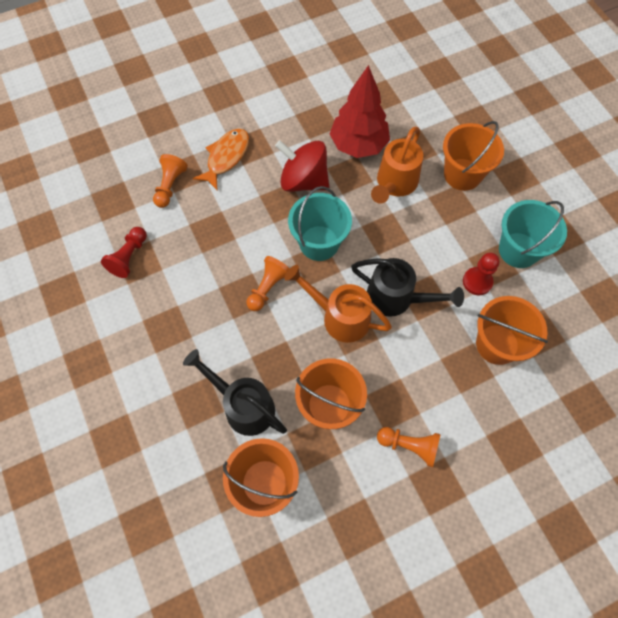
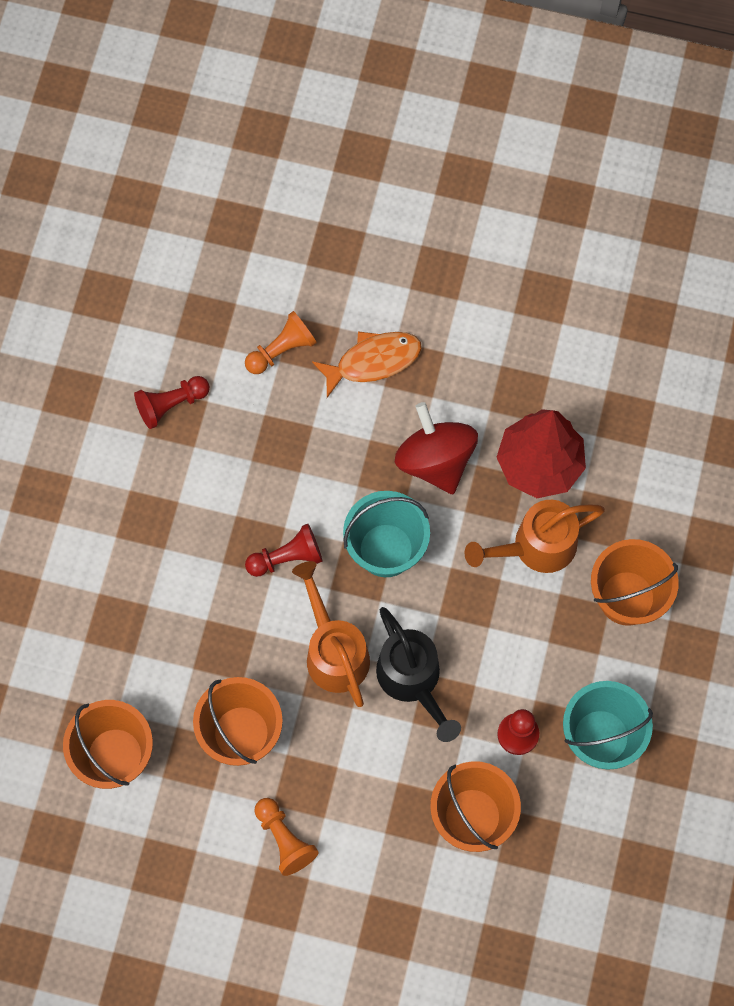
camera: 40 degrees right, 5 degrees up
black watering can [183,349,287,436] -> none
orange pawn [246,256,290,311] -> red pawn [245,524,323,577]

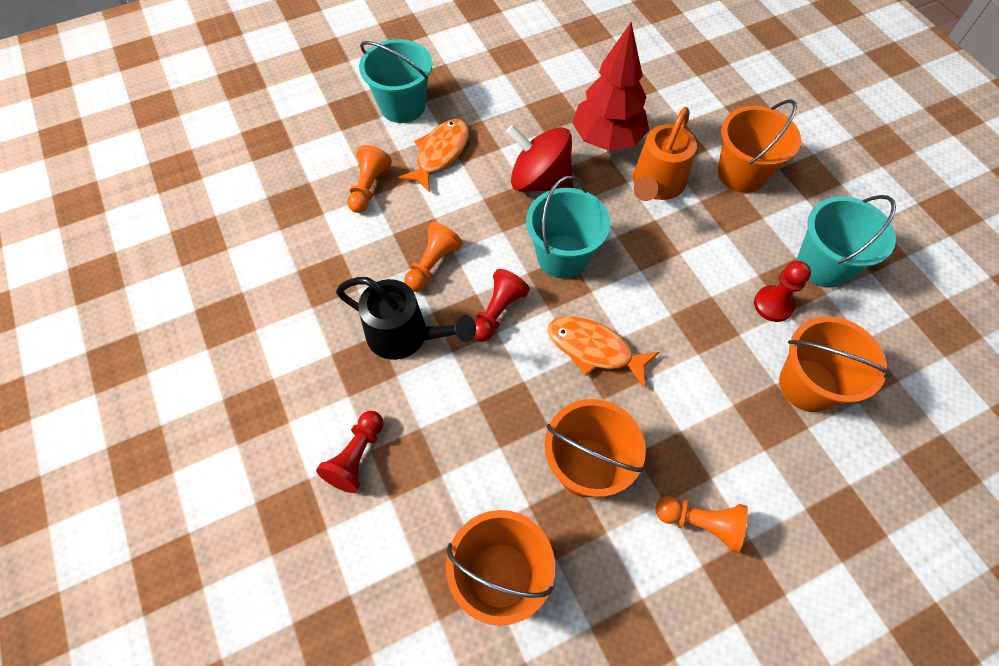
camera: 40 degrees left, 10 degrees down
red pawn [134,376,210,429] -> red pawn moved to [316,411,384,493]
orange watering can [292,561,370,707] -> orange fish [547,316,659,388]
black watering can [376,607,461,742] -> black watering can moved to [336,277,476,360]
none -> turquoise bucket [359,39,432,123]
none -> orange pawn [404,222,462,292]

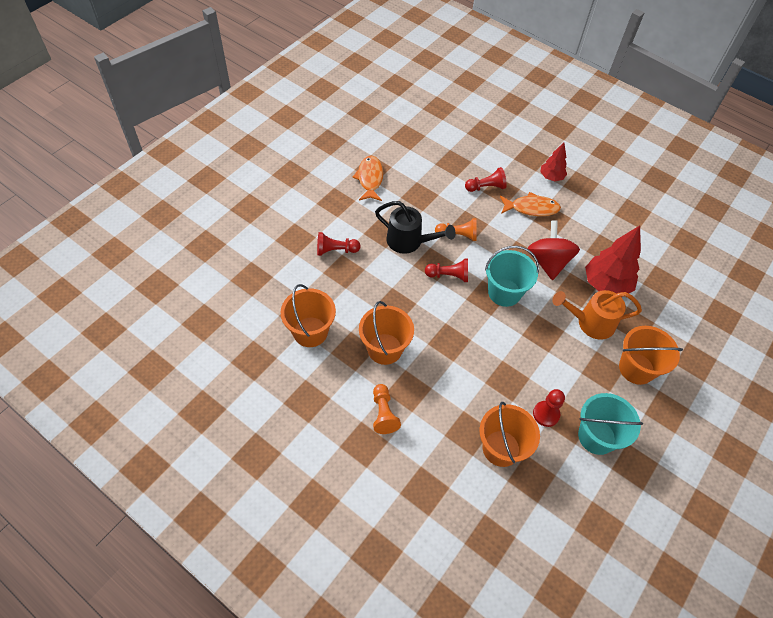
camera: 60 degrees right, 5 degrees down
black watering can [336,277,476,360] -> black watering can turned 60 degrees counterclockwise [375,201,456,254]
orange pawn [347,145,392,213] -> red pawn [465,167,507,192]
turquoise bucket [359,39,432,123] -> red tree [540,142,567,181]
orange fish [547,316,659,388] -> orange fish moved to [352,156,384,201]

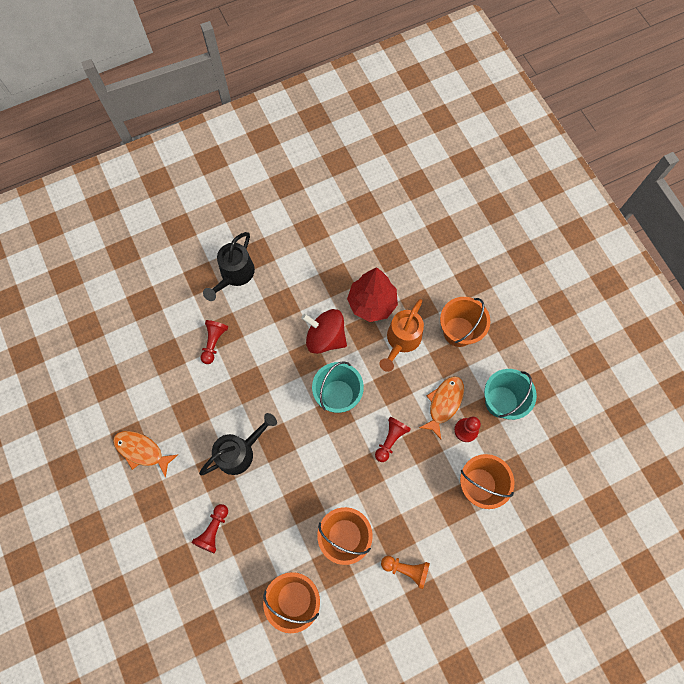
camera: 60 degrees left, 15 degrees up
red pawn [425,259,468,282] -> red pawn moved to [375,417,411,462]
orange pawn [435,218,477,241] -> none
orange fish [500,192,561,216] -> orange fish moved to [419,376,464,439]
red tree [540,142,567,181] -> black watering can [203,232,255,301]

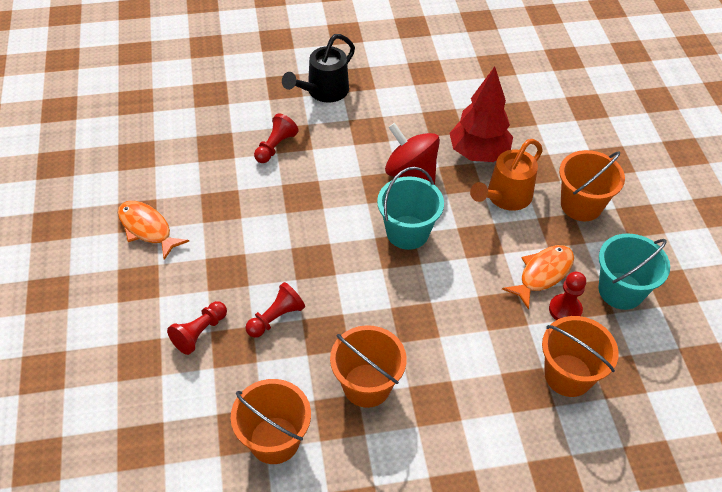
camera: 15 degrees right, 20 degrees down
black watering can [199,413,277,475] -> none
red pawn [375,417,411,462] -> red pawn moved to [245,282,305,338]
orange pawn [381,556,430,589] -> none

